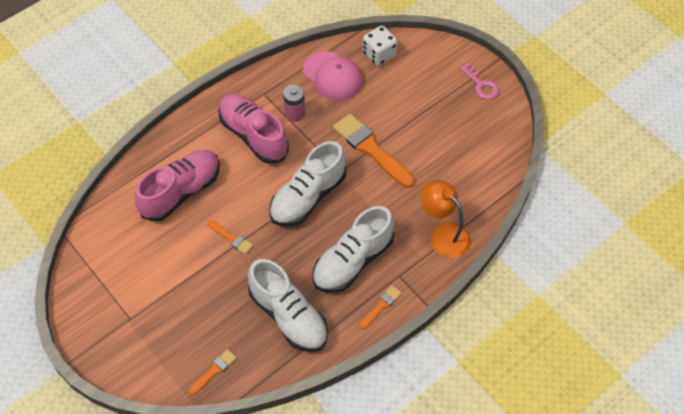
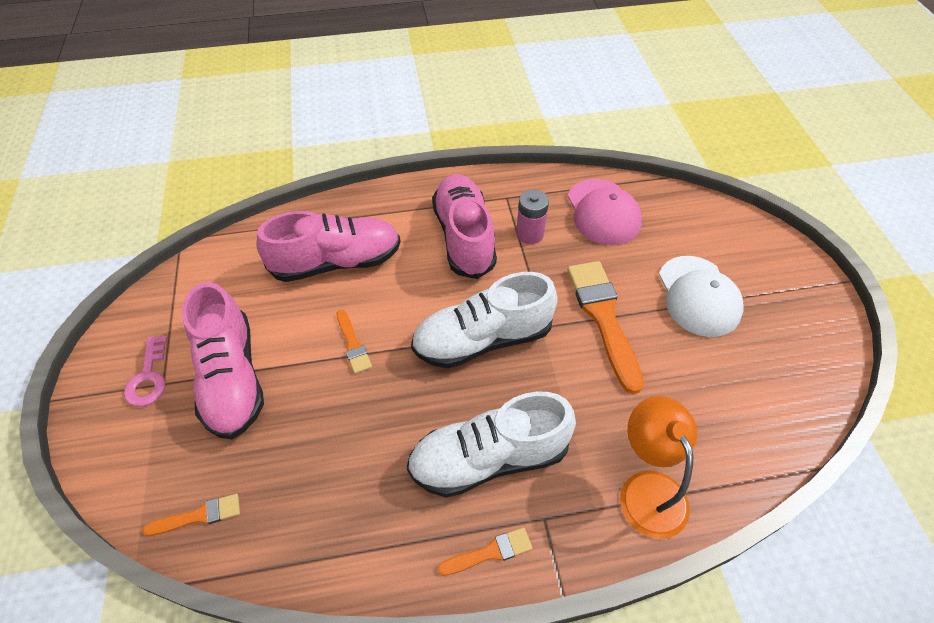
camera: 30 degrees right, 5 degrees down
white shoe [248,259,328,352] -> none
white dice [363,26,397,66] -> none
pink key [460,63,499,99] -> pink key moved to [124,336,168,406]
none -> pink shoe [182,282,264,439]
none -> white cap [659,256,744,337]

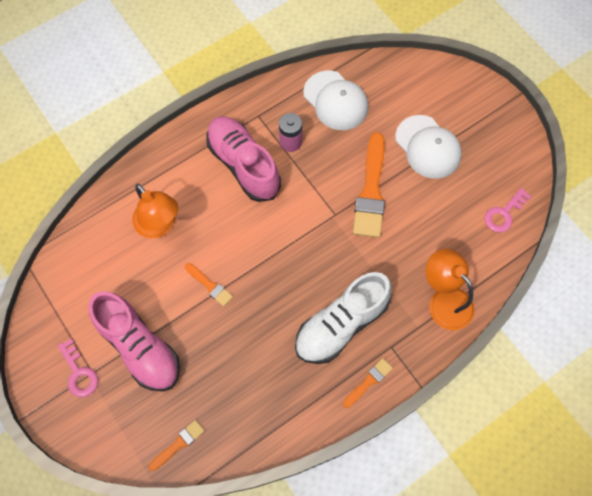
camera: 25 degrees left, 15 degrees up
pink shoe [256,211,401,282] -> orange lamp [132,184,178,238]
white shoe [411,272,558,368] -> none
orange brush [567,261,644,394] -> orange brush turned 135 degrees counterclockwise [353,132,385,238]
pink cap [568,179,642,245] -> white cap [303,71,368,130]
none -> pink key [484,188,531,233]

